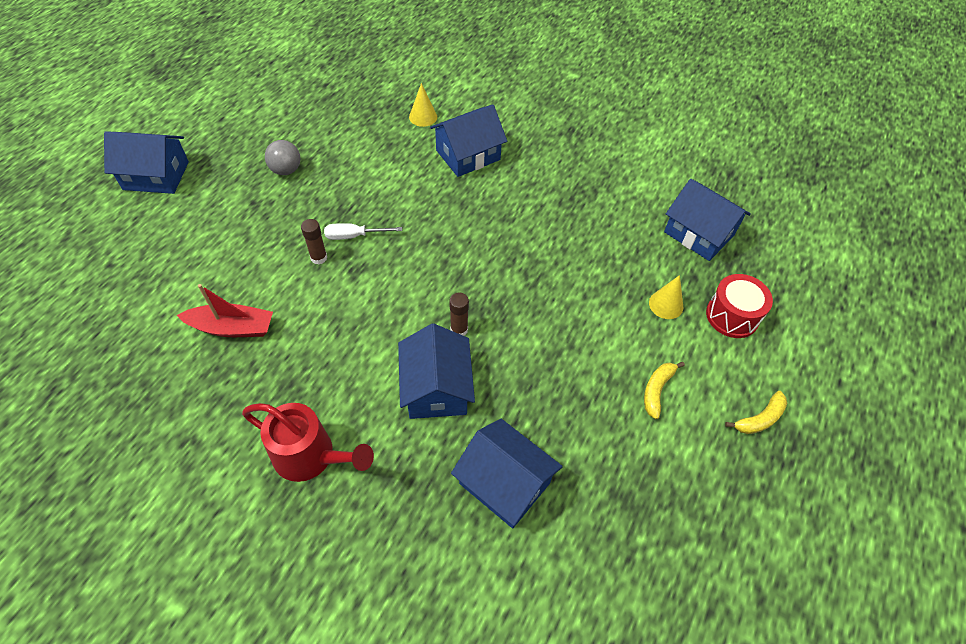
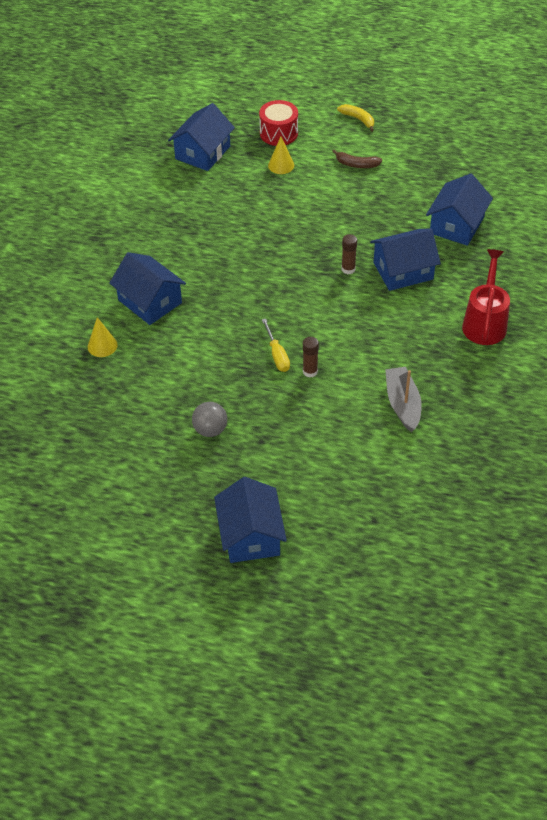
camera: 100 degrees left, 5 degrees down
red boat [177,284,273,337] -> grey boat [385,367,422,432]
white screwdriver [324,223,402,240] -> yellow screwdriver [262,319,290,372]
yellow banana [644,362,685,419] -> brown banana [332,149,382,168]

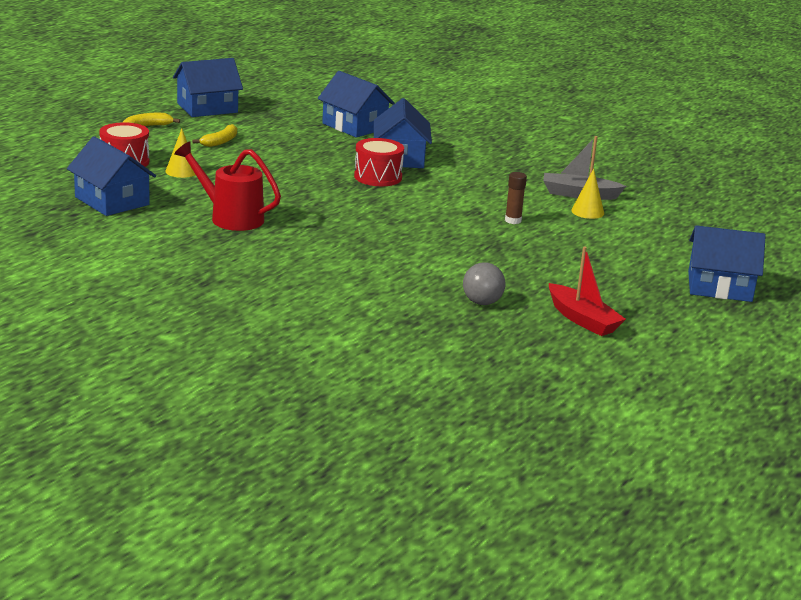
camera: 75 degrees left, 25 degrees down
yellow cone [88,317,118,357] -> yellow cone moved to [571,168,604,219]
blue house [109,252,186,325] -> blue house moved to [173,58,243,117]
grey ball [192,402,227,437] -> grey ball moved to [463,262,505,305]
yellow screwdriver [262,319,290,372] -> none
brown banana [332,149,382,168] -> yellow banana [192,124,237,147]
brown glue stick [341,234,357,274] -> red drum [354,138,404,186]
red watering can [462,249,510,345] -> red watering can moved to [174,141,281,231]
none -> red boat [549,246,626,336]

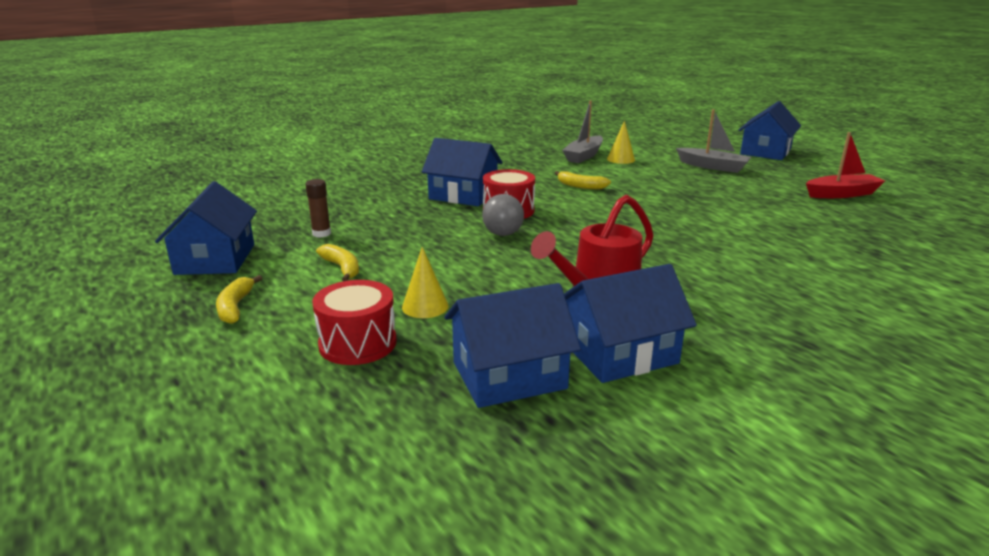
camera: 65 degrees left, 0 degrees up
blue house [318,71,395,138] -> blue house moved to [564,264,697,383]
grey ball [463,262,505,305] -> grey ball moved to [482,194,524,236]
brown glue stick [505,172,527,224] -> brown glue stick moved to [305,179,331,238]
none -> yellow banana [555,171,611,189]
none -> grey boat [676,109,752,173]

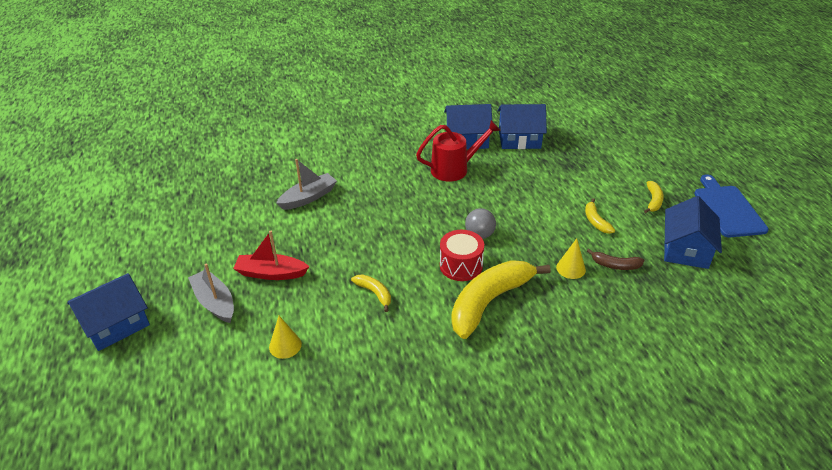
camera: 160 degrees left, 15 degrees up
brown glue stick [305,179,331,238] -> brown banana [587,249,644,270]
red drum [312,280,396,365] -> none
yellow cone [402,247,449,318] -> yellow cone moved to [556,238,586,279]
blue house [422,138,503,206] -> yellow banana [451,260,551,339]
grey boat [562,101,603,163] -> grey boat moved to [276,159,337,210]
red boat [806,132,885,198] -> red boat moved to [233,231,309,280]
none -> blue cutting board [694,174,769,237]

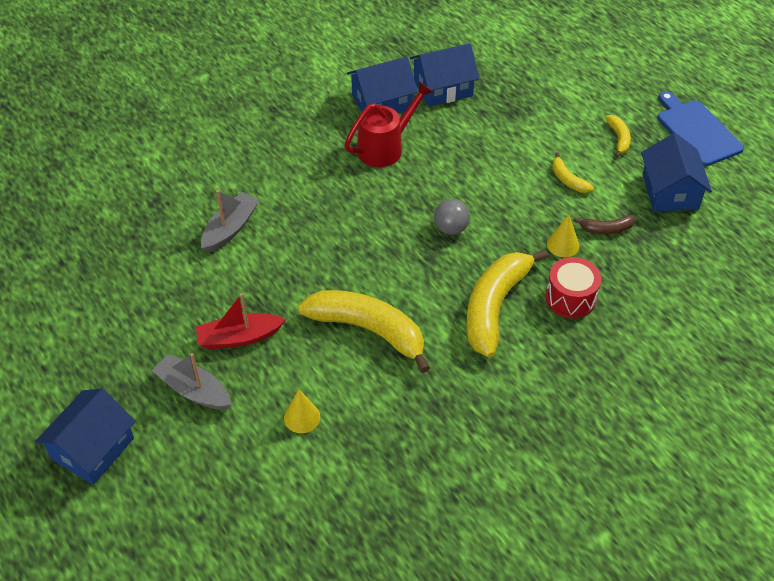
camera: 20 degrees left, 10 degrees up
yellow banana [351,274,391,312] -> yellow banana [298,290,430,373], size x2.22
red drum [440,230,484,281] -> red drum moved to [546,257,601,318]

